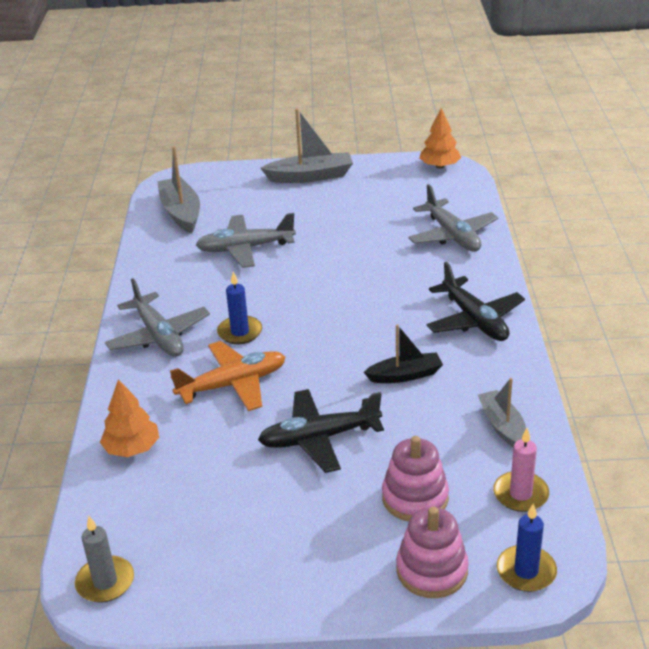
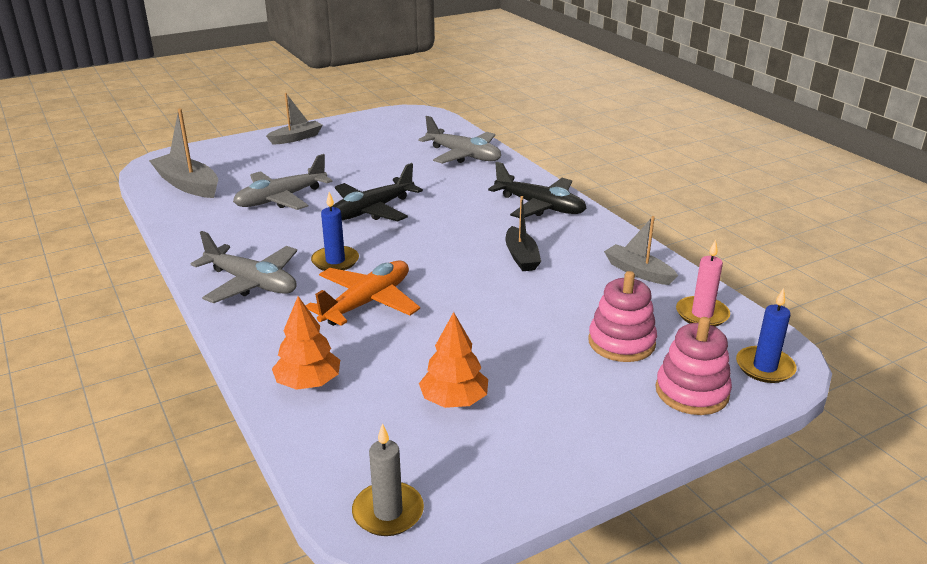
camera: 30 degrees left, 5 degrees down
black plane [258,389,384,473] -> black plane moved to [332,163,423,221]
grey boat [260,108,353,183] -> grey boat [266,93,323,144], size x0.66
black boat [364,324,443,383] -> black boat turned 120 degrees clockwise [506,196,541,271]
orange tree [419,108,461,169] -> orange tree moved to [419,312,488,408]

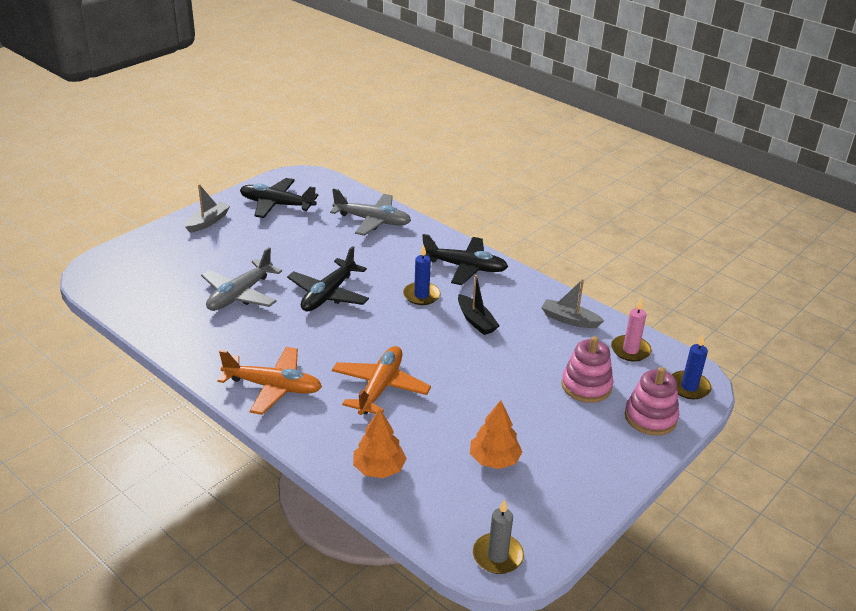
camera: 20 degrees left, 5 degrees up
grey boat [149,109,218,198] -> none
grey plane [191,231,297,303] -> orange plane [217,347,322,415]
blue candle [311,192,359,271] -> blue candle moved to [403,245,441,305]
none -> black plane [240,178,319,218]

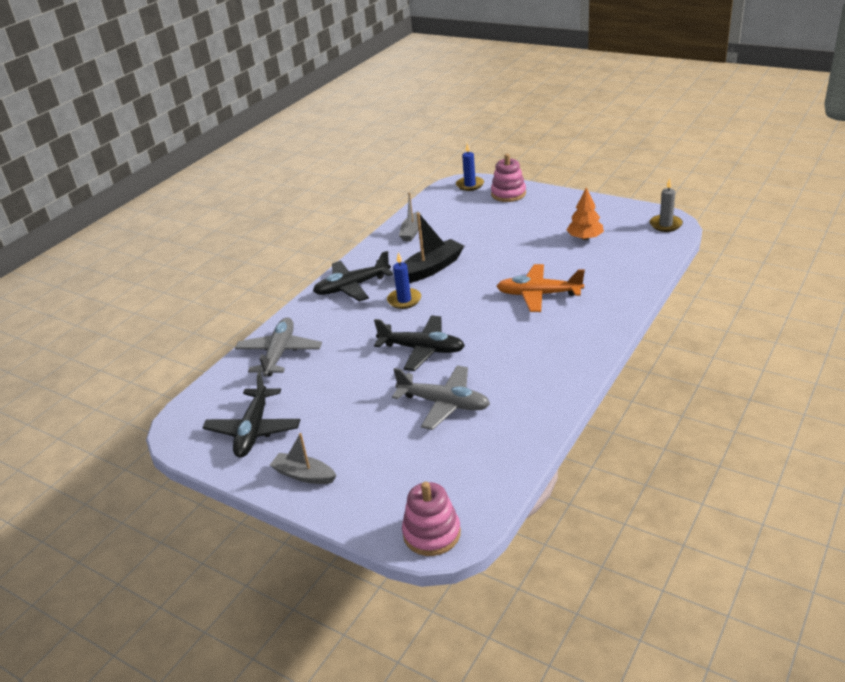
camera: 95 degrees left, 0 degrees up
orange plane [217,347,322,415] -> none
orange tree [353,408,407,478] -> none
black plane [422,234,508,285] -> black plane turned 120 degrees counterclockwise [313,251,393,302]
black boat [458,275,499,335] -> black boat [404,212,464,283], size x1.52
pink stacking toy [561,336,613,403] -> pink stacking toy moved to [402,482,461,556]
pink candle [611,298,652,362] -> none

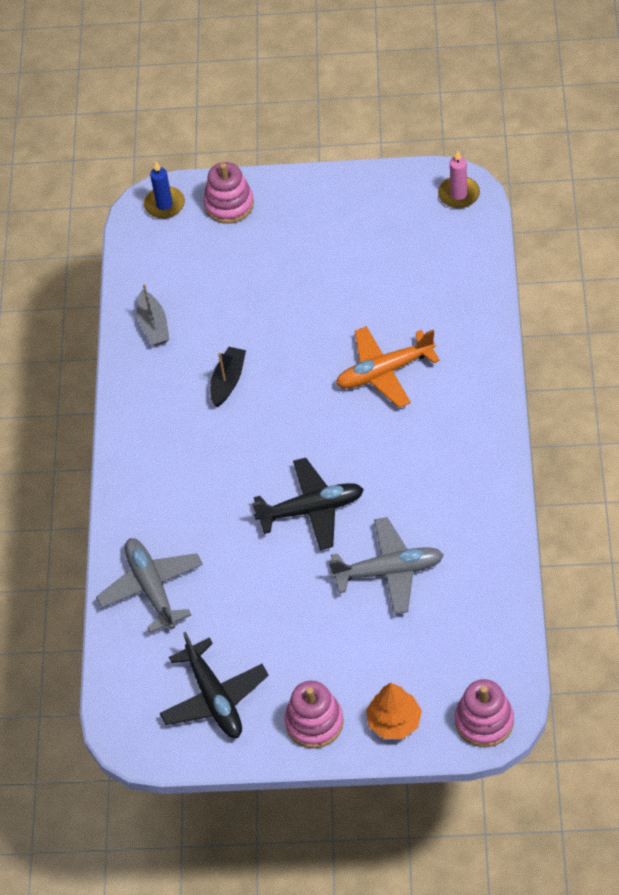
camera: 30 degrees left, 20 degrees up
grey boat [270,433,337,484] -> pink stacking toy [284,681,344,748]
black plane [313,251,393,302] -> none
blue candle [387,252,421,309] -> none
black boat [404,212,464,283] -> black boat [210,347,246,407], size x0.66
orange tree [567,188,604,240] -> orange tree moved to [366,683,422,739]
grey candle [650,178,683,232] -> pink candle [438,150,480,209]

